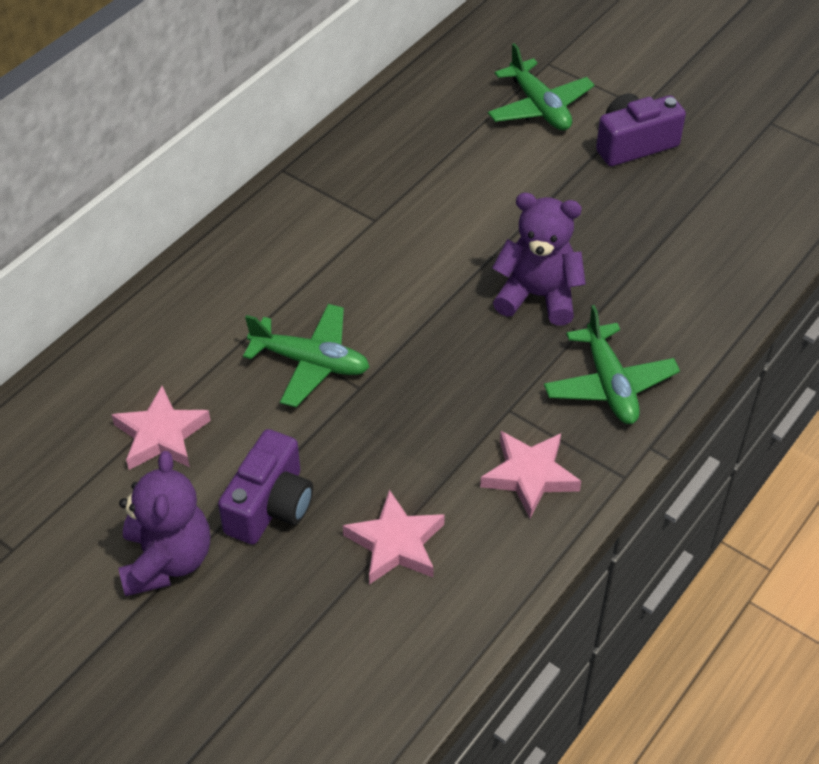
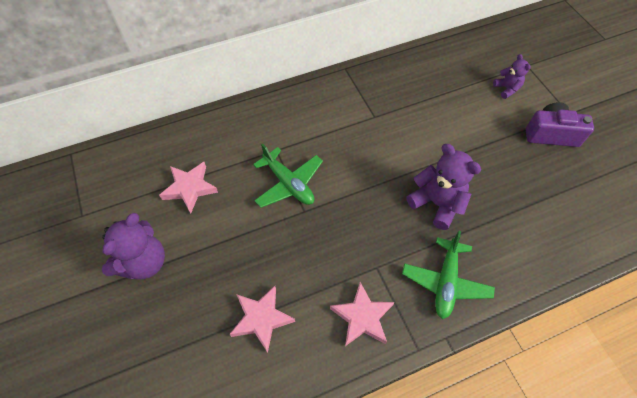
camera: 30 degrees right, 10 degrees up
purple camera [218,429,313,544] -> none
green plane [488,43,594,130] -> purple teddy bear [493,54,531,99]

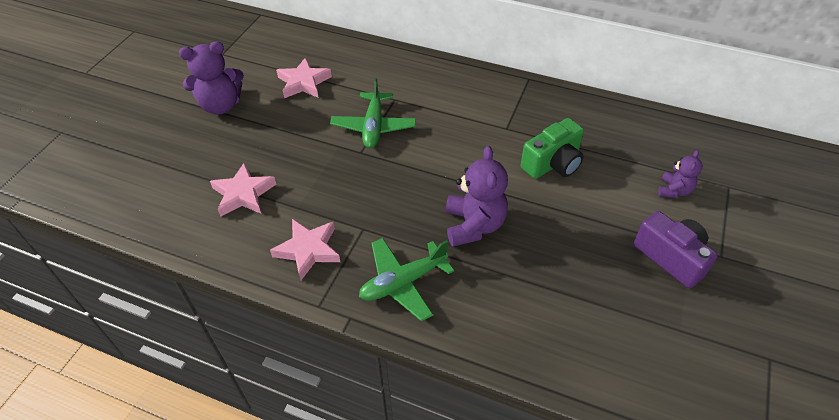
camera: 45 degrees right, 10 degrees down
none -> green camera [520,118,584,179]

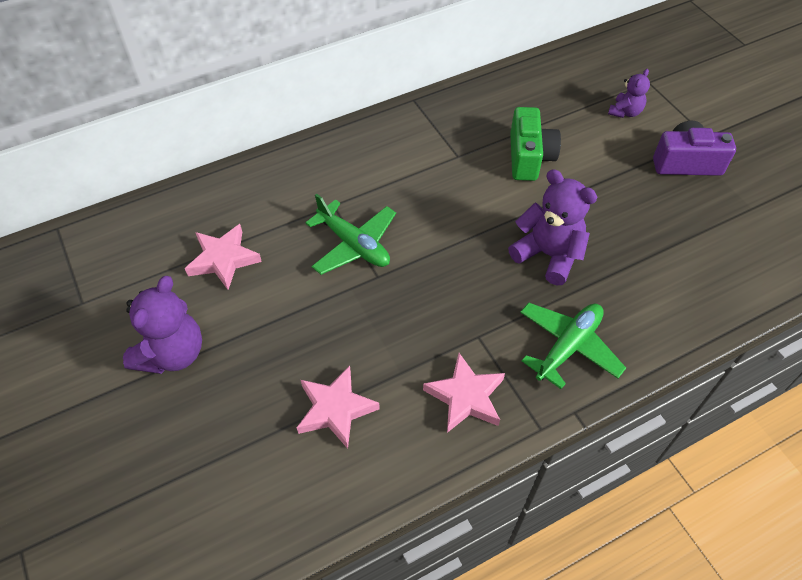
camera: 50 degrees left, 5 degrees up
green plane [359,238,454,322] -> green plane turned 150 degrees counterclockwise [520,303,626,389]
purple teddy bear [658,150,702,198] -> purple teddy bear turned 60 degrees clockwise [608,69,650,118]

